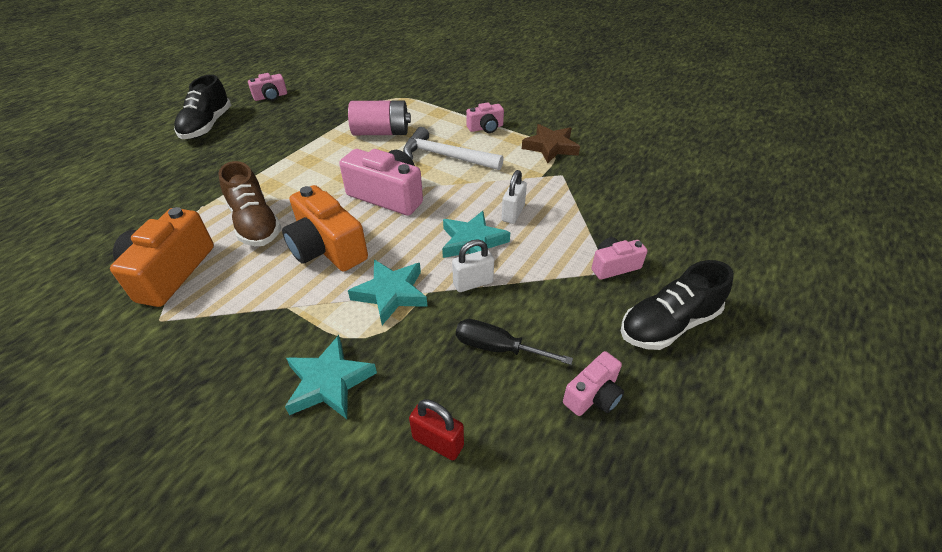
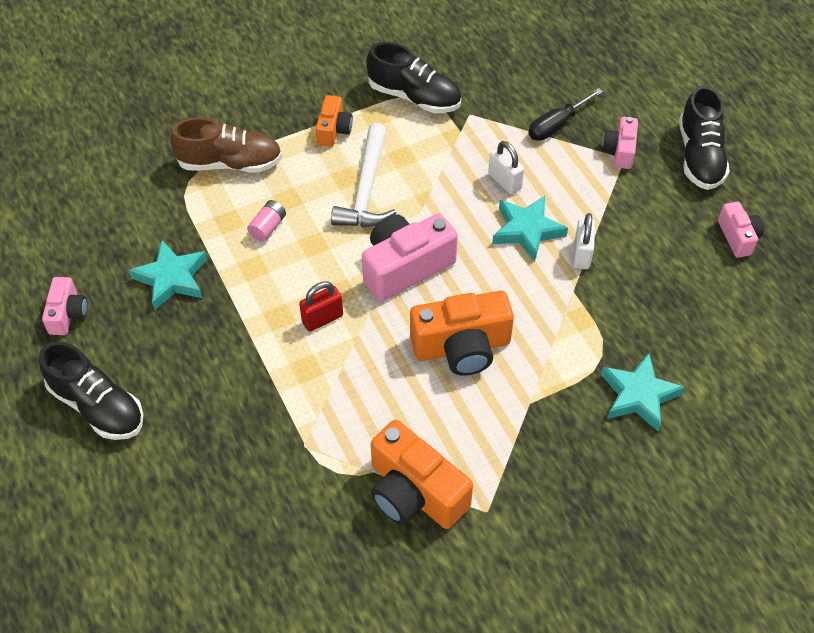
camera: 60 degrees left, 10 degrees up
brown shoe [218,161,281,246] -> brown shoe moved to [170,117,282,172]
pink battery [348,100,411,135] -> pink battery [247,200,286,242], size x0.51
turquoise star [348,260,428,325] -> turquoise star moved to [129,240,207,310]
white hammer [403,127,504,170] -> white hammer turned 45 degrees counterclockwise [331,123,396,227]
red padlock [409,399,464,460] -> red padlock moved to [299,281,343,331]
black screwdriver [456,319,573,365] -> black screwdriver moved to [528,88,603,141]
pink camera [466,102,504,133] -> orange camera [316,95,353,147]
brown star [522,124,580,163] -> black shoe [366,42,461,113]

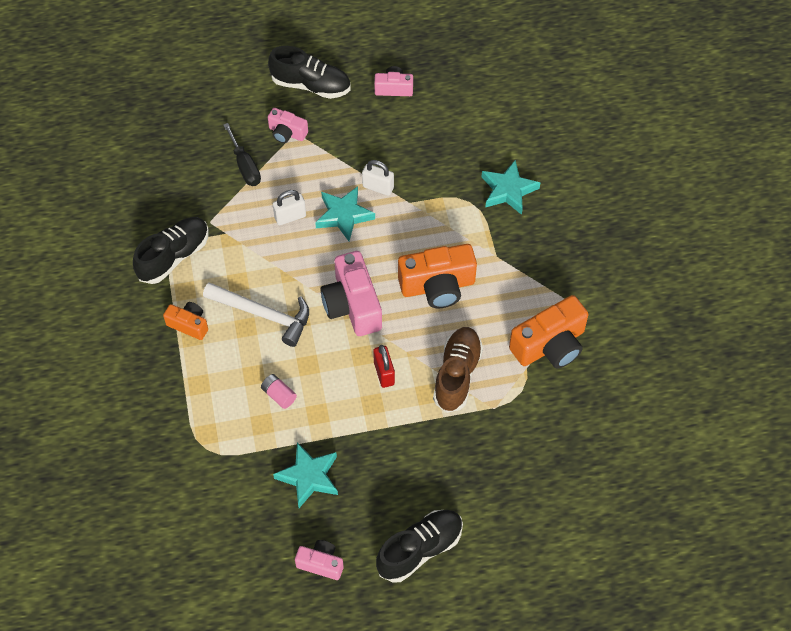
camera: 75 degrees left, 5 degrees up
brown shoe [170,117,282,172] -> brown shoe moved to [433,327,483,413]
orange camera [410,291,514,376] -> orange camera turned 75 degrees clockwise [398,244,477,308]

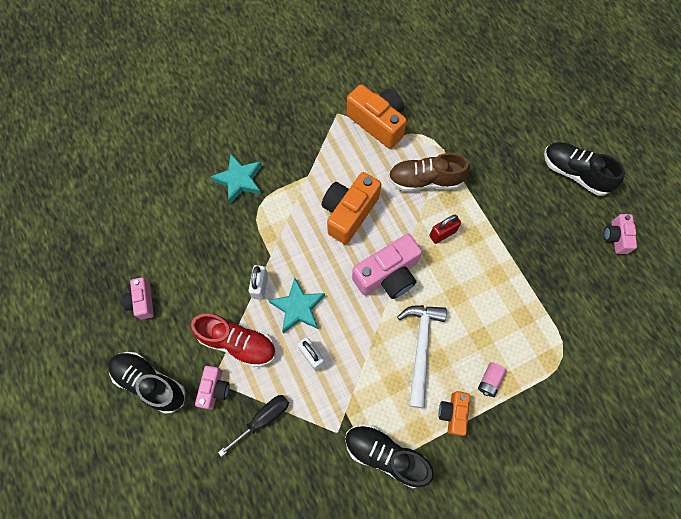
camera: 105 degrees left, 10 degrees up
pink battery [261,374,297,409] -> pink battery moved to [478,362,507,397]
black shoe [268,46,351,99] -> black shoe turned 60 degrees counterclockwise [108,352,186,414]
turquoise star [273,443,338,508] -> none
orange camera [398,244,477,308] -> orange camera turned 120 degrees counterclockwise [322,172,381,244]
none -> red shoe [191,314,276,367]

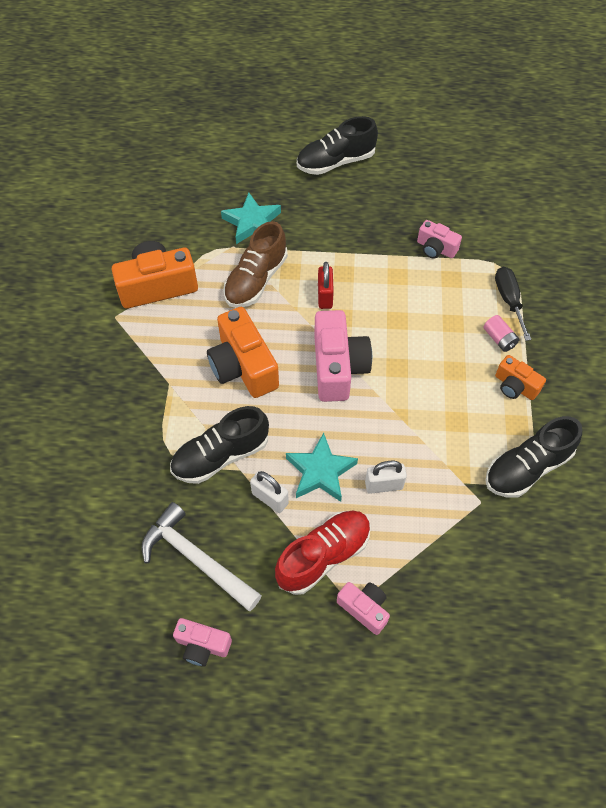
camera: 60 degrees left, 10 degrees down
black shoe [108,352,186,414] -> black shoe moved to [170,406,269,484]
turquoise star [211,154,262,204] -> turquoise star moved to [221,193,281,244]
black screwdriver [218,395,289,457] -> black screwdriver moved to [495,267,531,341]
white hammer [397,305,447,408] -> white hammer moved to [142,502,262,611]
pink camera [604,214,637,254] -> pink camera moved to [417,220,462,259]

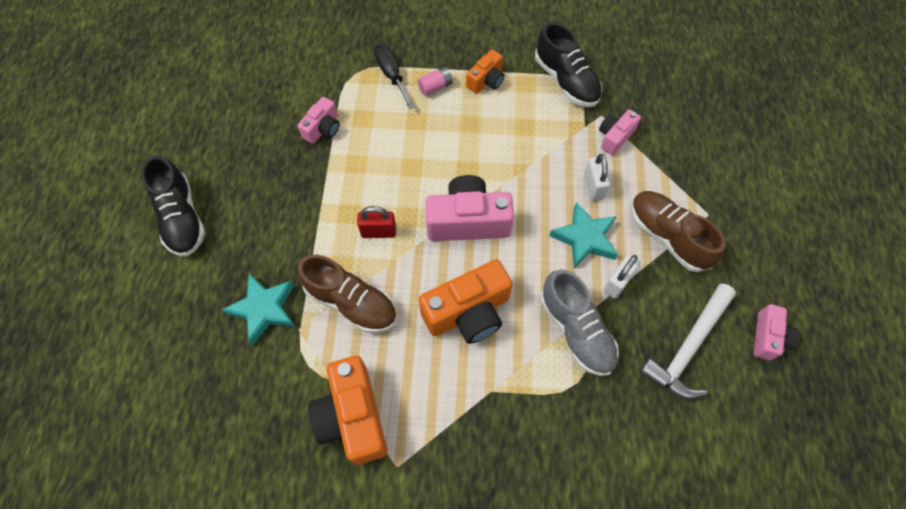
camera: 90 degrees left, 5 degrees up
black shoe [170,406,269,484] -> grey shoe [540,269,619,376]
red shoe [275,511,371,595] -> brown shoe [631,191,725,272]
pink camera [337,582,390,635] -> pink camera moved to [599,109,641,155]
black screwdriver [495,267,531,341] -> black screwdriver turned 75 degrees clockwise [374,44,415,109]

